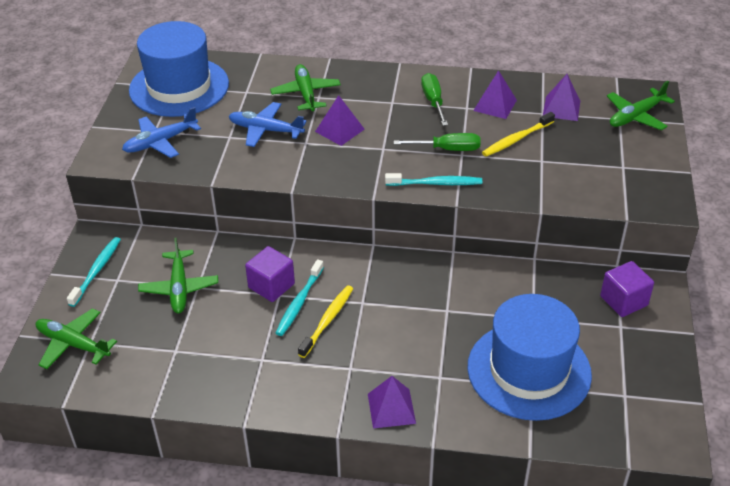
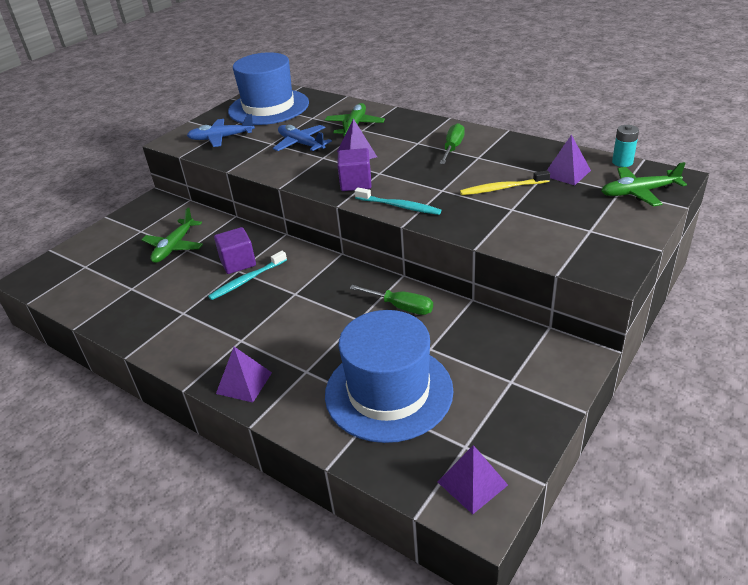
camera: 30 degrees right, 5 degrees down
green plane [36,308,117,369] -> none
turquoise toothbrush [67,237,121,307] -> none
yellow toothbrush [298,285,353,358] -> none
green screwdriver [394,133,481,151] -> green screwdriver moved to [350,285,433,315]
purple pyramid [473,70,517,119] -> purple pyramid moved to [438,445,508,514]
purple cube [600,261,654,317] -> purple cube moved to [337,148,372,191]
none -> turquoise battery [612,125,639,167]

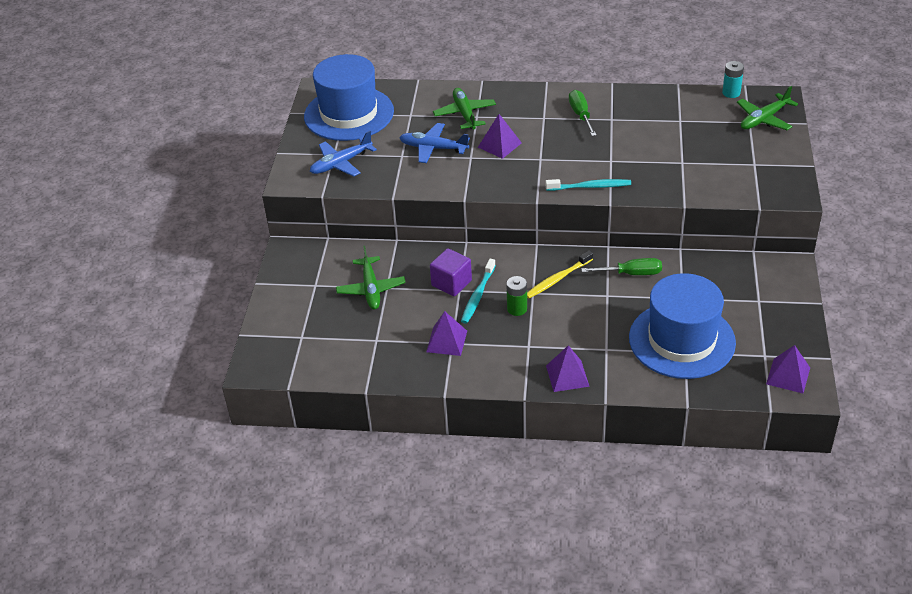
camera: 30 degrees left, 5 degrees up
purple cube [337,148,372,191] -> none
yellow toothbrush [460,170,550,195] -> yellow toothbrush moved to [527,250,593,299]
purple pyramid [547,135,591,185] -> purple pyramid moved to [426,311,467,356]
none -> green battery [506,276,527,316]

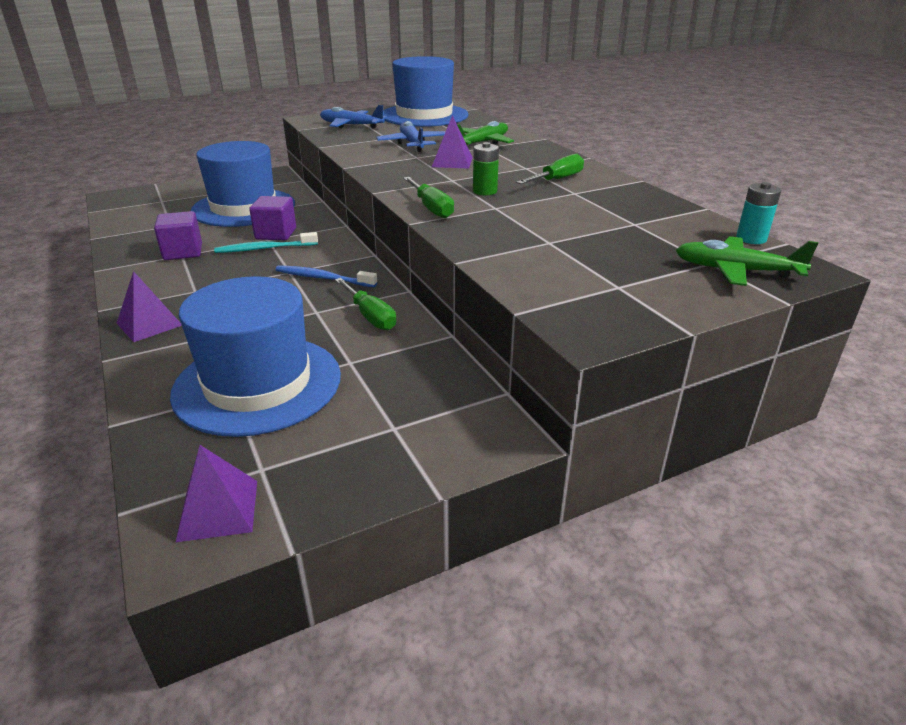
camera: 55 degrees right, 10 degrees down
green plane [336,246,406,309] -> blue hat [191,141,295,227]
purple pyramid [426,311,467,356] -> purple cube [154,211,202,260]
green battery [506,276,527,316] -> green battery moved to [473,142,499,196]
yellow toothbrush [527,250,593,299] -> blue toothbrush [275,265,377,287]
turquoise toothbrush [546,179,631,191] -> green screwdriver [403,177,454,218]

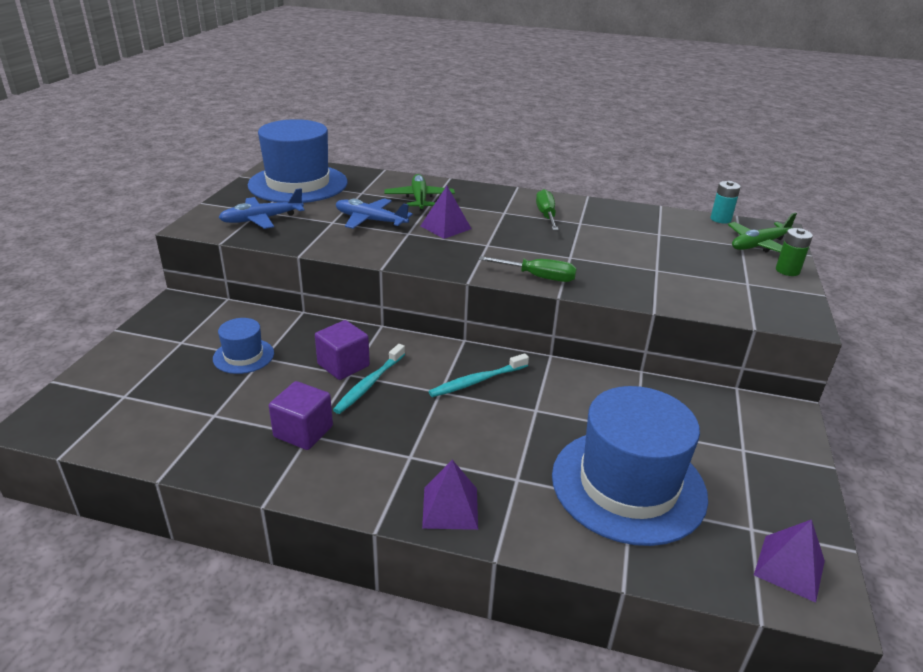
camera: 50 degrees left, 0 degrees up
blue hat [191,141,295,227] -> blue hat [213,318,274,374], size x0.47
blue toothbrush [275,265,377,287] -> turquoise toothbrush [428,353,529,397]
green screwdriver [335,278,396,330] -> none
green battery [473,142,499,196] -> green battery moved to [776,228,813,276]

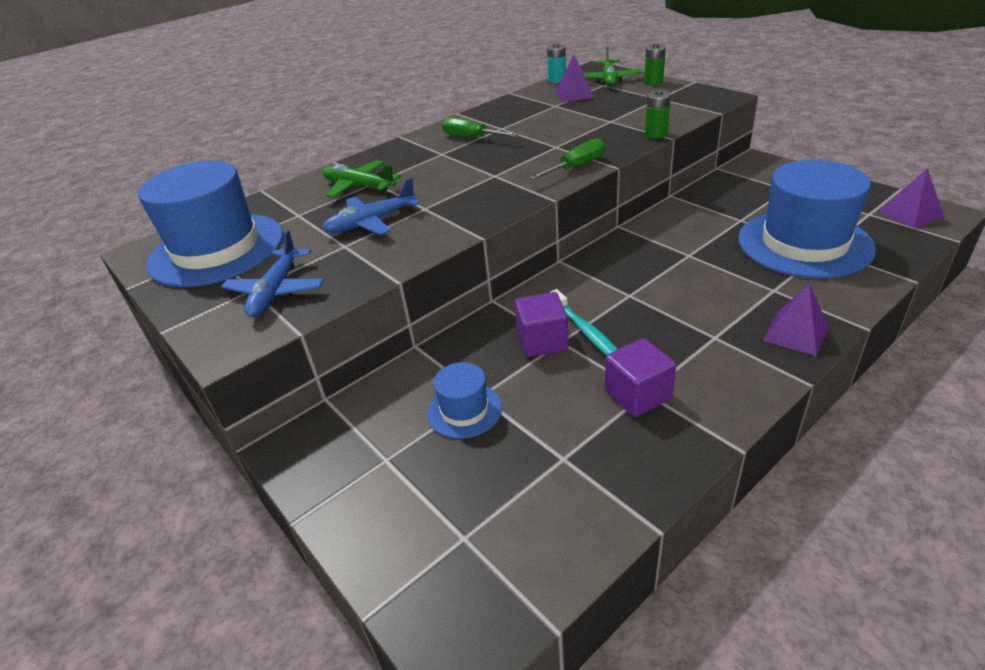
camera: 50 degrees left, 5 degrees up
purple pyramid [421,186,471,239] -> purple pyramid moved to [556,55,594,102]
turquoise toothbrush [428,353,529,397] -> none
none -> green battery [645,90,671,139]

